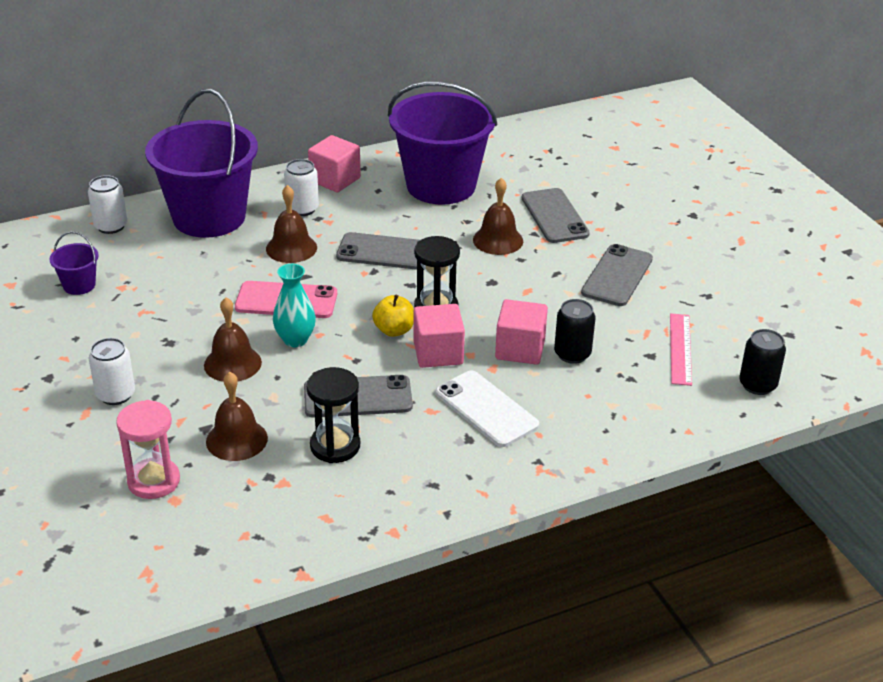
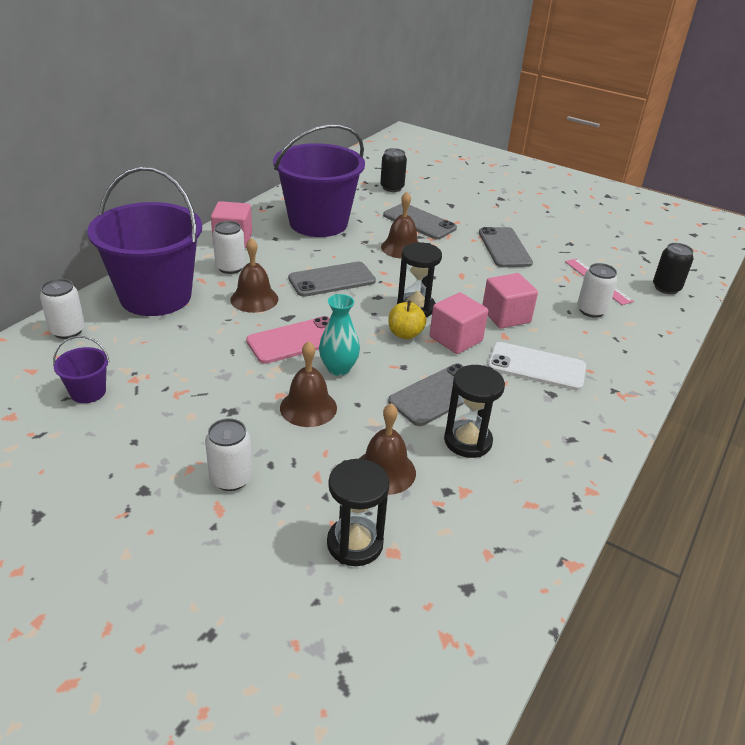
camera: 35 degrees left, 0 degrees up
pink hourglass [116,400,180,499] -> black hourglass [327,459,390,566]
black can [554,299,596,364] -> black can moved to [380,148,407,192]
none -> white can [577,263,618,318]

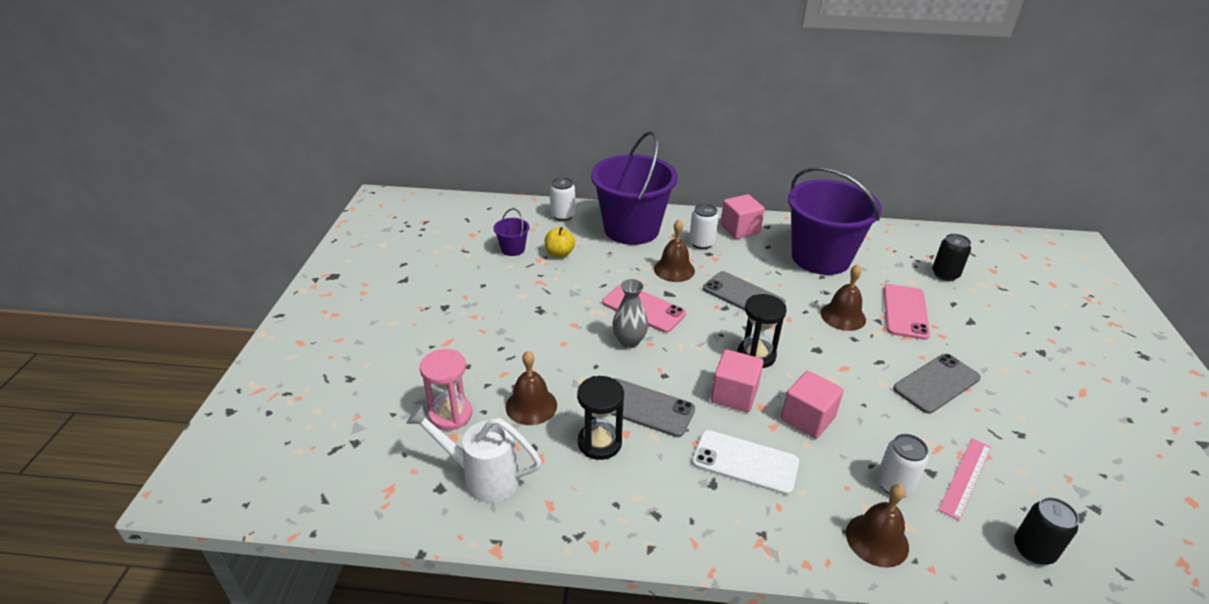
camera: 65 degrees right, 0 degrees up
white can [205,418,253,491] -> none
brown bell [280,341,337,427] -> brown bell moved to [846,484,909,568]
turquoise vase [319,294,360,376] -> grey vase [612,279,648,348]
black hourglass [327,459,390,566] -> pink hourglass [420,349,472,430]
grey phone [383,203,457,239] -> pink phone [884,284,930,340]
yellow apple [389,300,427,339] -> yellow apple moved to [545,227,575,258]
white phone [488,342,586,391] -> white phone turned 60 degrees counterclockwise [692,430,799,495]
none -> white watering can [406,404,541,503]

